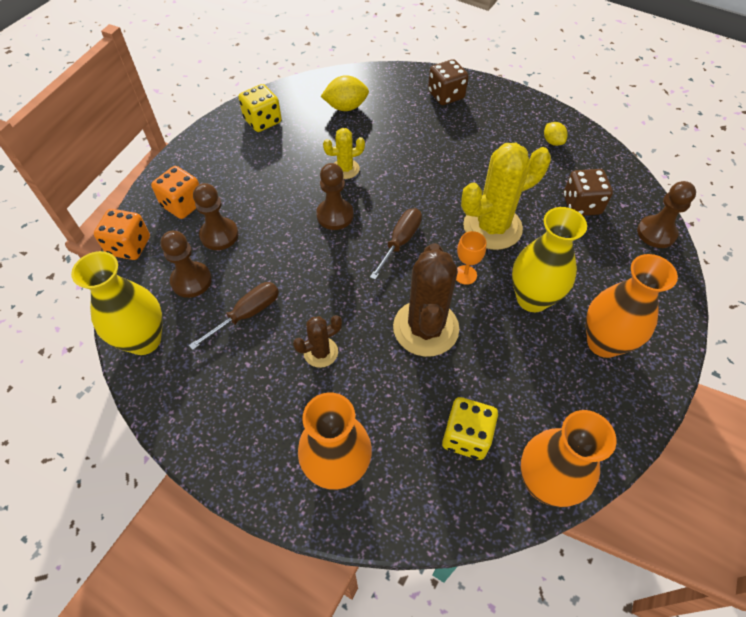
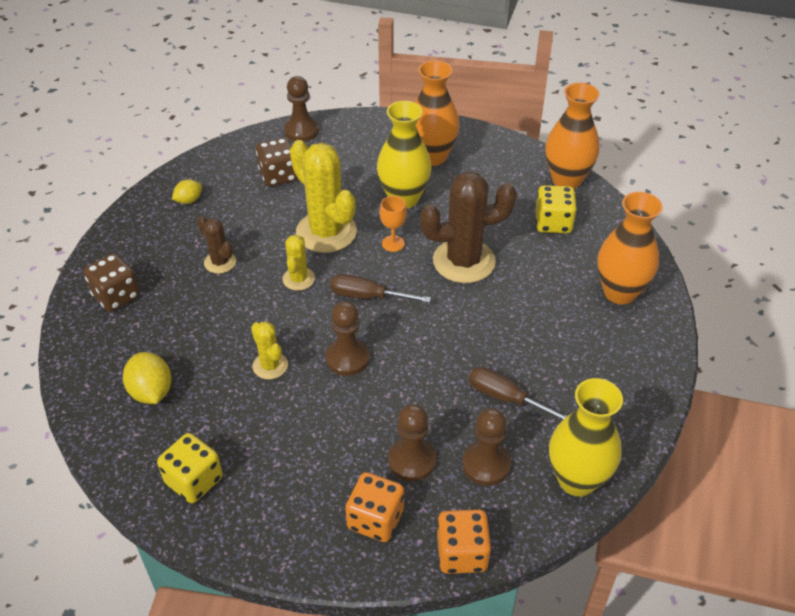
camera: 105 degrees left, 10 degrees down
brown cactus [293,315,342,368] -> brown cactus moved to [198,216,236,274]
none -> yellow cactus [282,235,315,291]

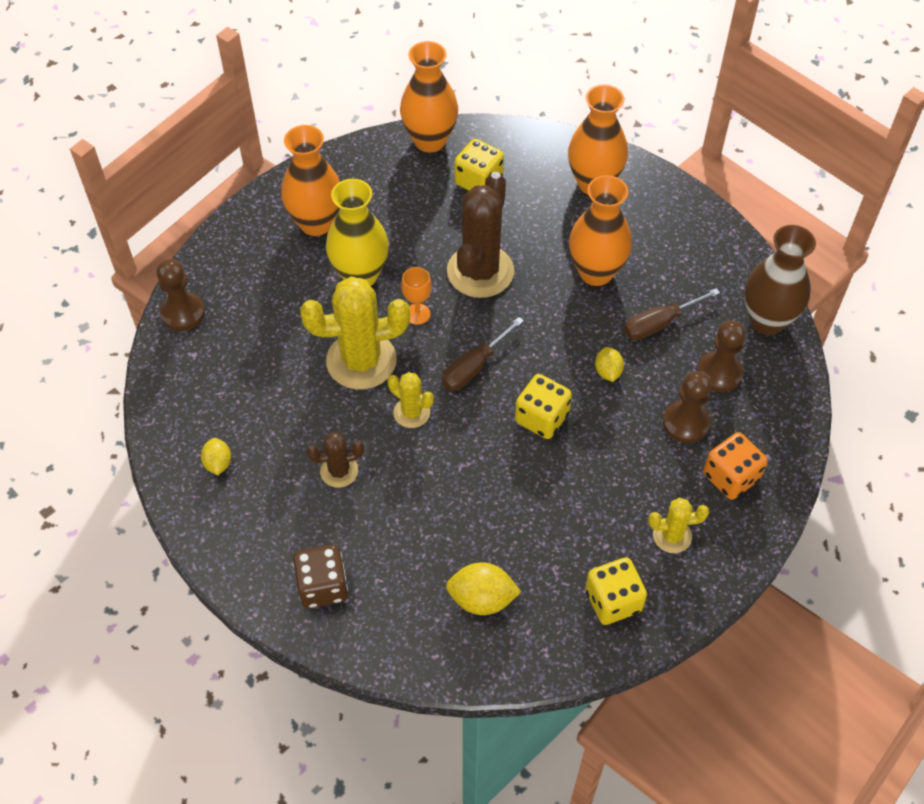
camera: 60 degrees left, 10 degrees up
yellow cactus [251,321,288,379] -> yellow cactus moved to [648,497,709,553]
brown dice [256,138,298,187] -> none
brown pawn [326,301,369,376] -> yellow dice [515,374,572,439]
orange dice [437,509,491,574] -> none
yellow vase [549,378,623,496] -> brown vase [744,225,816,335]
none -> orange vase [569,175,632,286]
none -> yellow lemon [595,347,624,382]

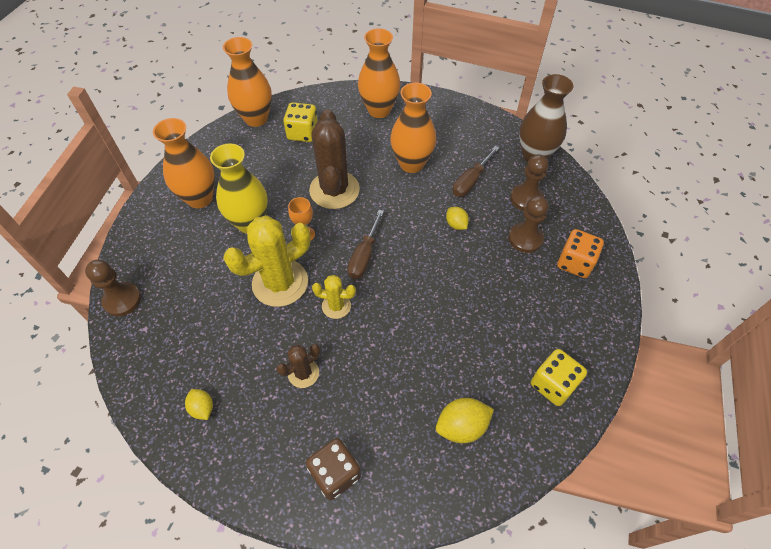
camera: 25 degrees left, 0 degrees up
yellow dice [515,374,572,439] -> none
yellow cactus [648,497,709,553] -> none

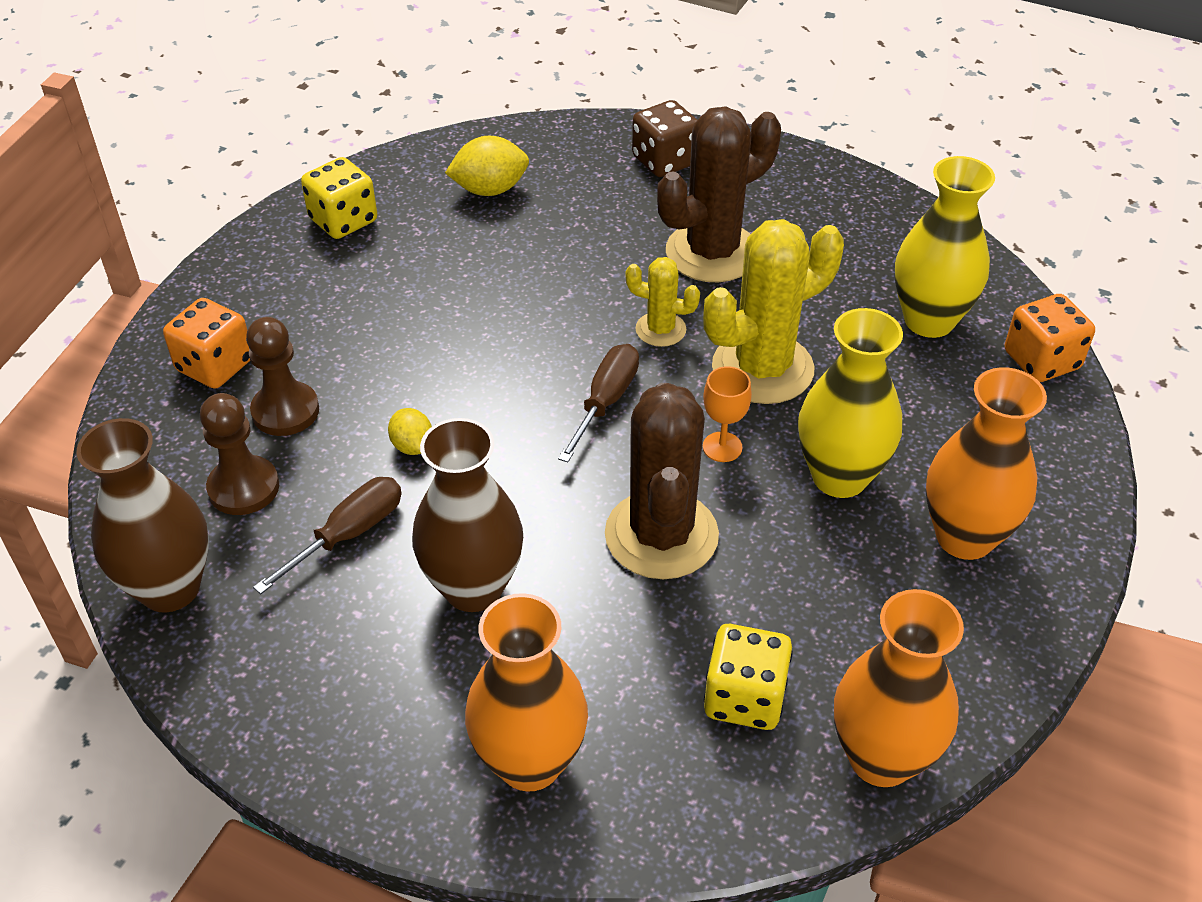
camera: 175 degrees left, 10 degrees down
brown pawn [85,260,141,316] -> orange dice [1005,294,1095,382]
yellow lemon [185,389,213,420] -> none
brown cactus [276,344,320,388] -> brown cactus [657,106,781,282], size x1.96
orange vase [390,83,436,173] -> brown vase [412,418,523,612]
none -> yellow vase [895,156,995,338]

